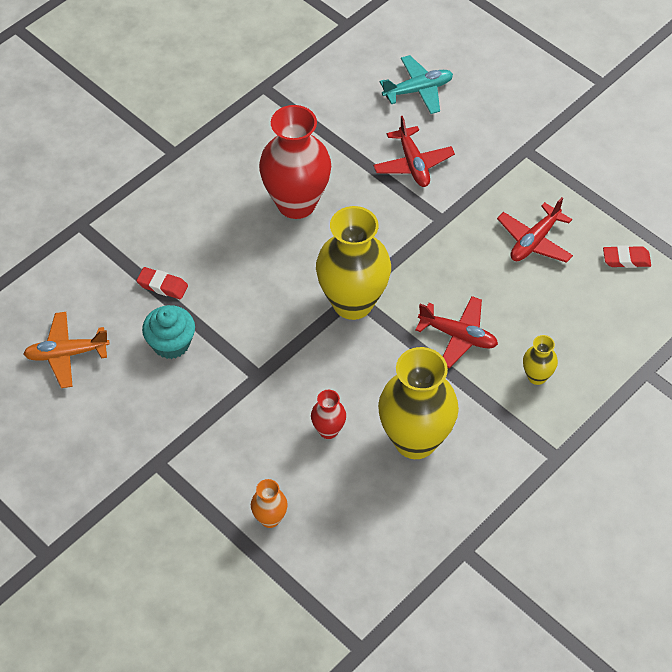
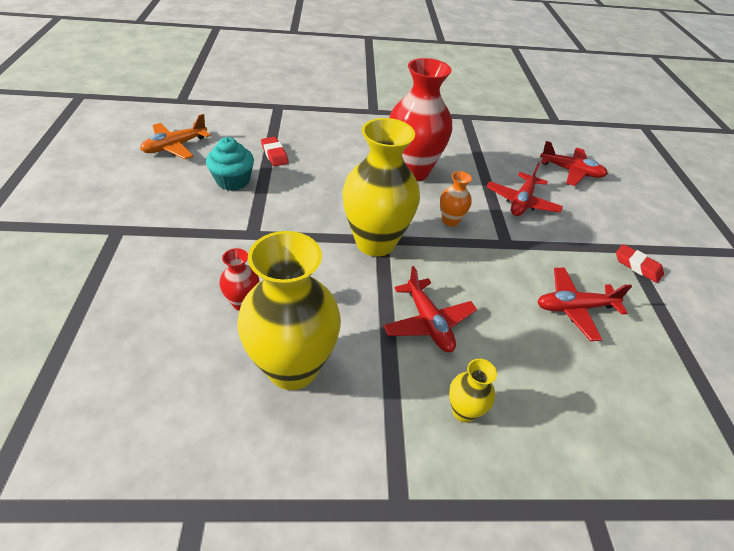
camera: 40 degrees right, 10 degrees down
orange plane [23,312,110,388] -> orange plane turned 75 degrees counterclockwise [140,114,211,159]
orange vase [251,479,288,528] -> orange vase moved to [440,171,472,226]
turquoise plane [380,55,453,114] -> red plane [540,141,608,186]
red eraser [603,245,651,268] -> red eraser moved to [616,244,664,283]

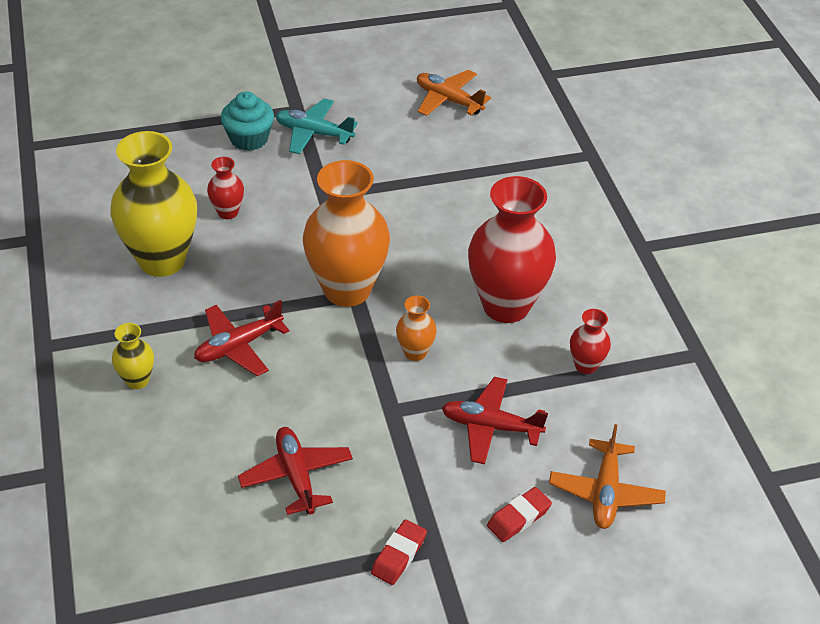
camera: 80 degrees right, 0 degrees up
turquoise cupcake [206,137,254,191] -> turquoise cupcake moved to [221,91,274,151]
red eraser [261,137,289,166] -> red eraser moved to [487,487,552,542]
yellow vase [342,118,420,257] -> orange vase [303,160,390,307]
red plane [540,141,608,186] -> orange plane [549,424,666,529]
none -> turquoise plane [275,98,358,154]
none -> red vase [570,309,611,374]

